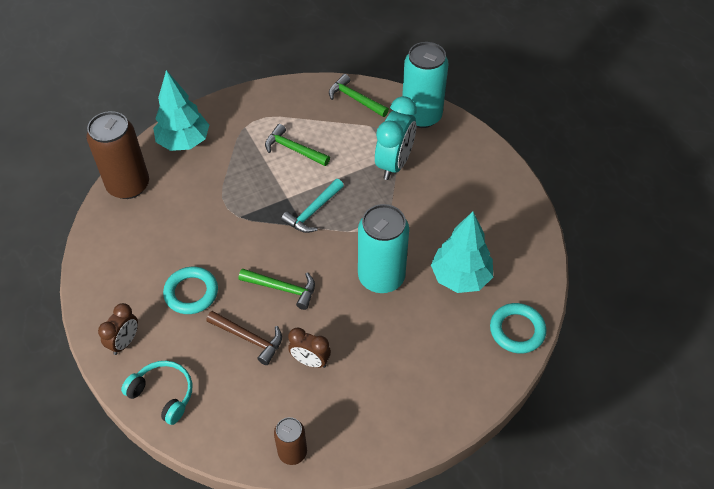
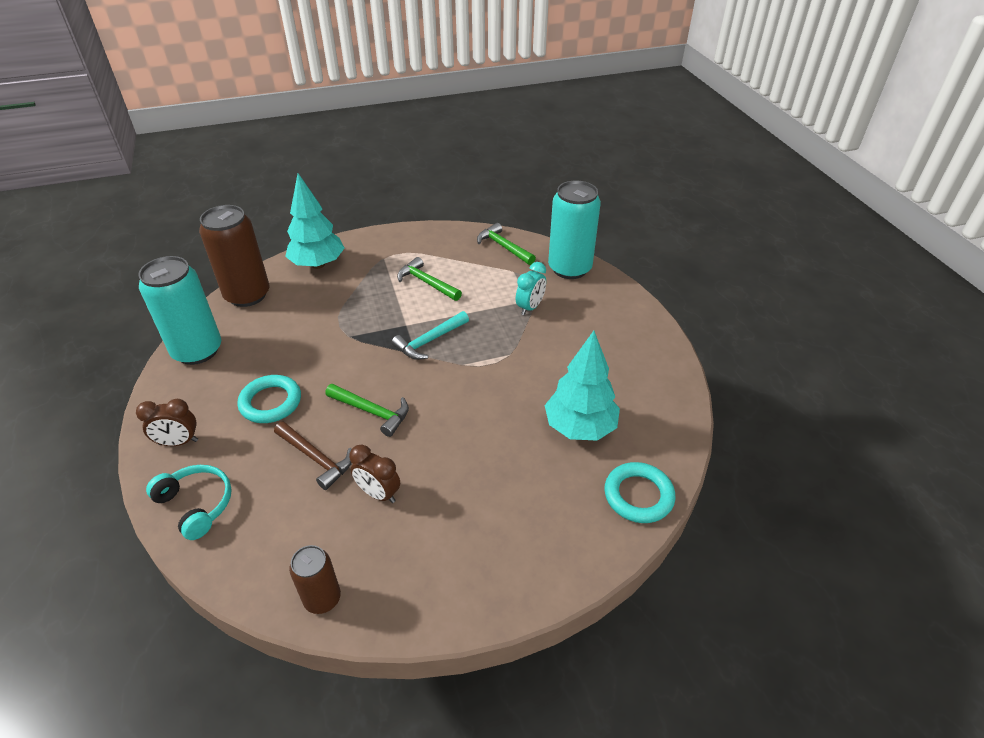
camera: 10 degrees right, 10 degrees down
brown clock [98,303,138,355] -> brown clock turned 45 degrees clockwise [136,399,198,446]
turquoise can [358,204,409,293] -> turquoise can moved to [138,256,221,365]
turquoise clock [375,96,417,180] -> turquoise clock [516,262,546,315], size x0.59

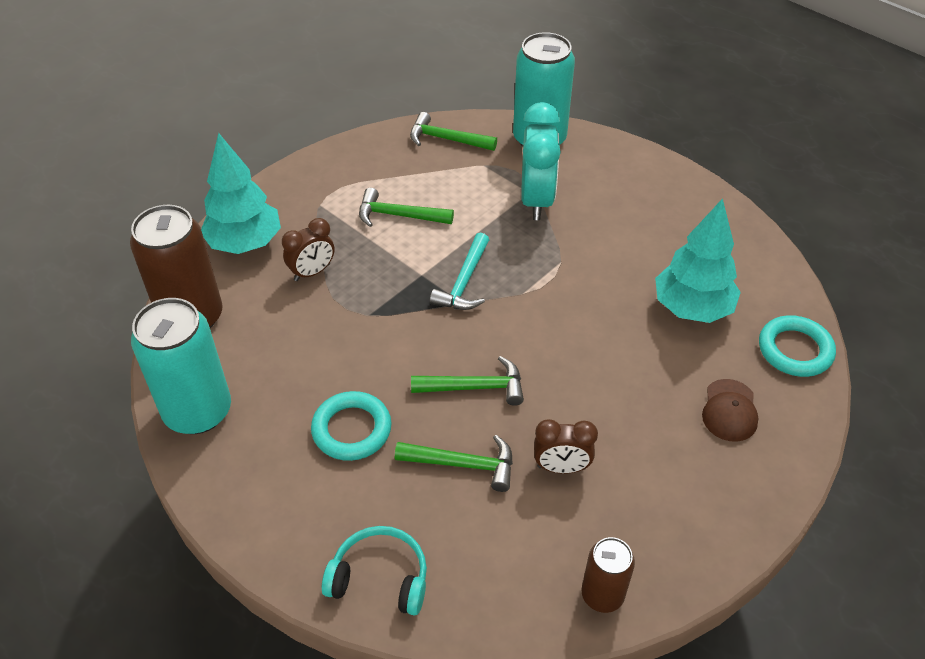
camera: 30 degrees left, 5 degrees up
brown clock [136,399,198,446] -> brown clock moved to [282,218,335,281]
brown hammer [274,421,352,490] -> green hammer [395,435,513,492]
turquoise clock [516,262,546,315] -> turquoise clock [521,102,561,220], size x1.69
none -> brown cap [702,379,758,442]

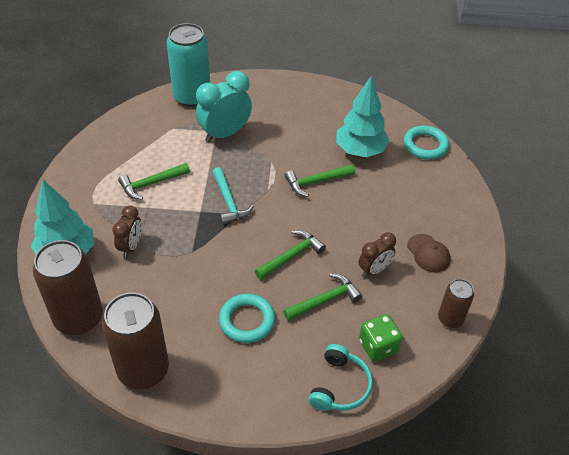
camera: 40 degrees left, 0 degrees up
turquoise can [131,298,231,434] -> brown can [102,292,169,389]
turquoise headphones [322,526,427,615] -> turquoise headphones turned 135 degrees clockwise [309,344,373,411]
green hammer [410,112,497,151] -> green hammer moved to [285,164,355,197]
turquoise clock [521,102,561,220] -> turquoise clock turned 90 degrees counterclockwise [196,71,252,142]
brown cap [702,379,758,442] -> brown cap moved to [407,234,451,273]
none -> green dice [359,314,403,362]

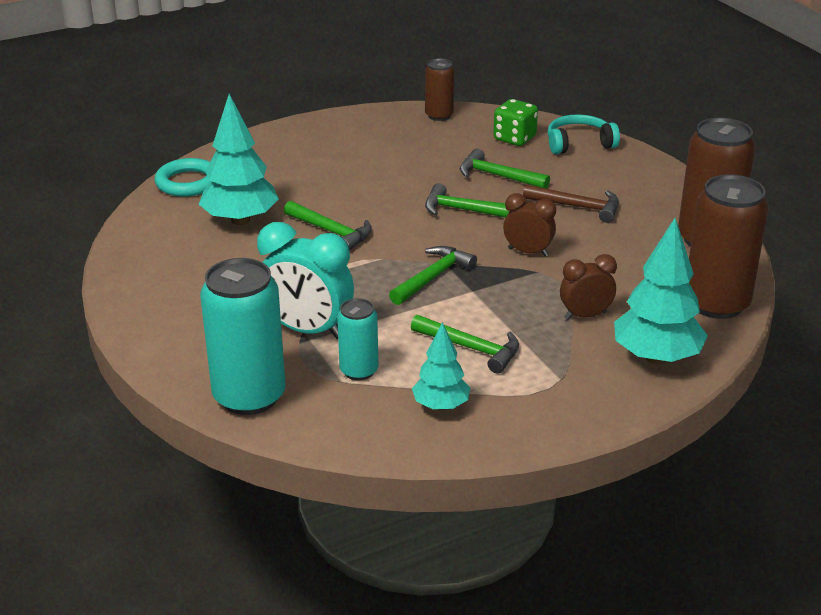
camera: 120 degrees left, 15 degrees down
turquoise hammer [212,167,254,225] -> green hammer [389,246,477,305]
turquoise ring [219,294,275,343] -> brown hammer [523,184,619,223]
brown clock [358,232,396,277] -> brown clock moved to [503,193,556,257]
brown cap [407,234,451,273] -> none
none -> turquoise can [337,298,378,380]
none -> turquoise tree [412,322,470,410]

